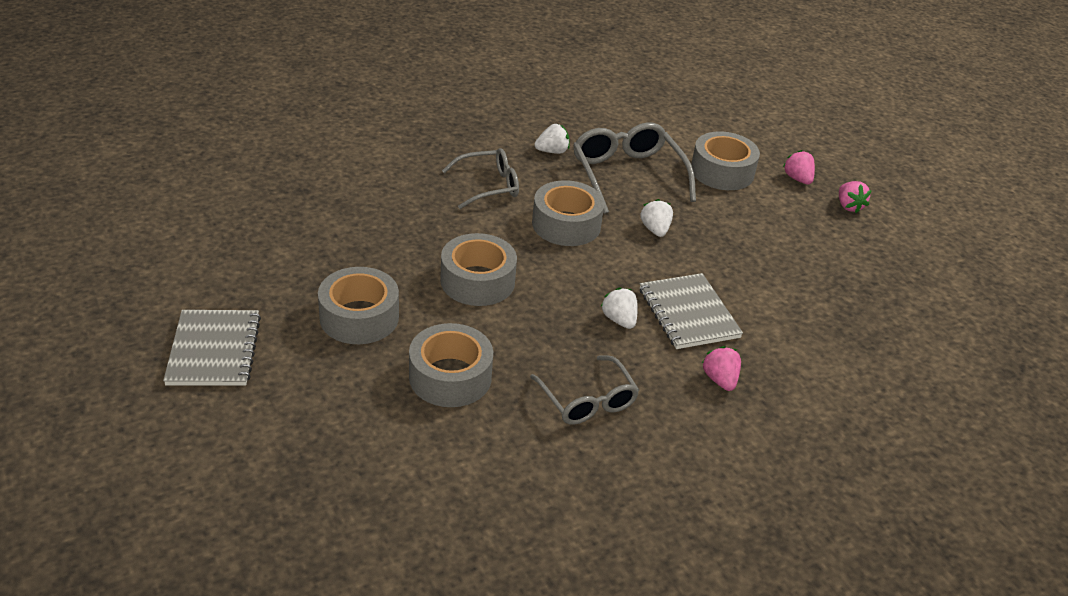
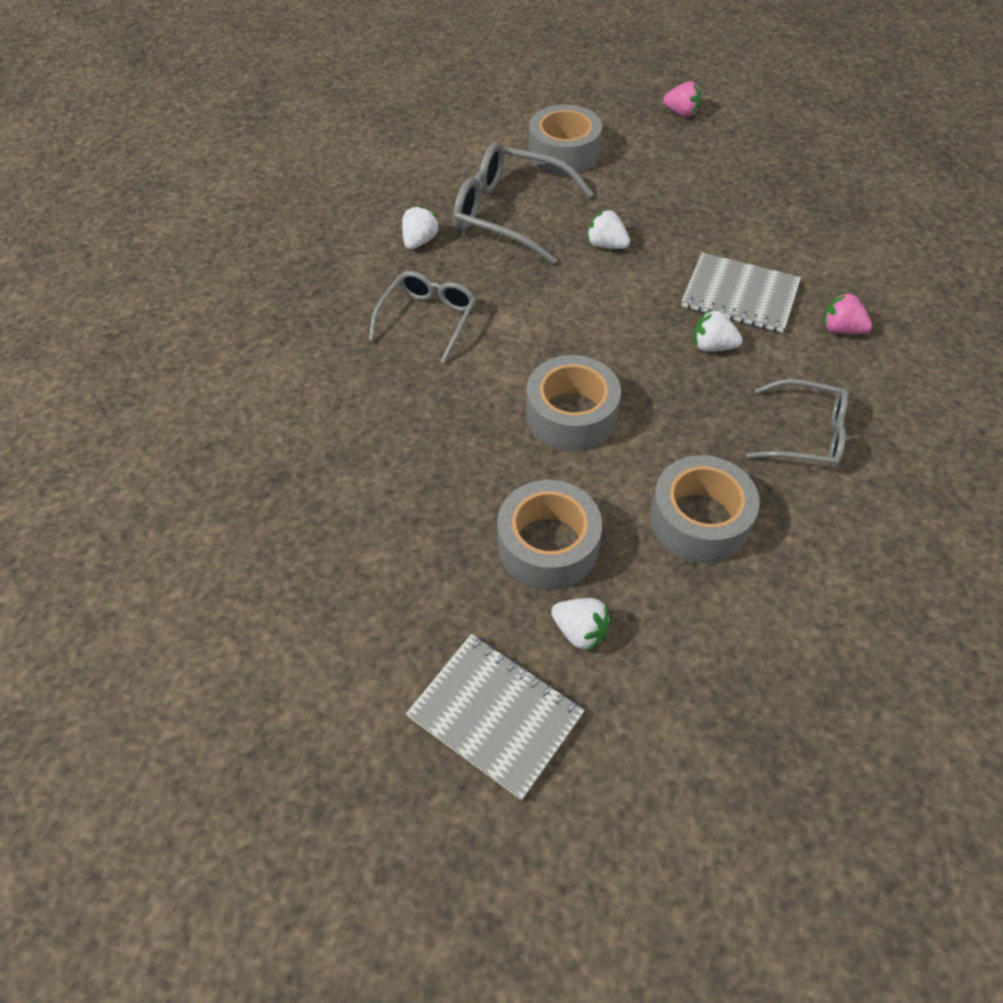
camera: 45 degrees left, 15 degrees up
grey tape [532,180,604,246] -> none
pink strawberry [783,150,815,184] -> none
none -> white strawberry [551,598,611,651]

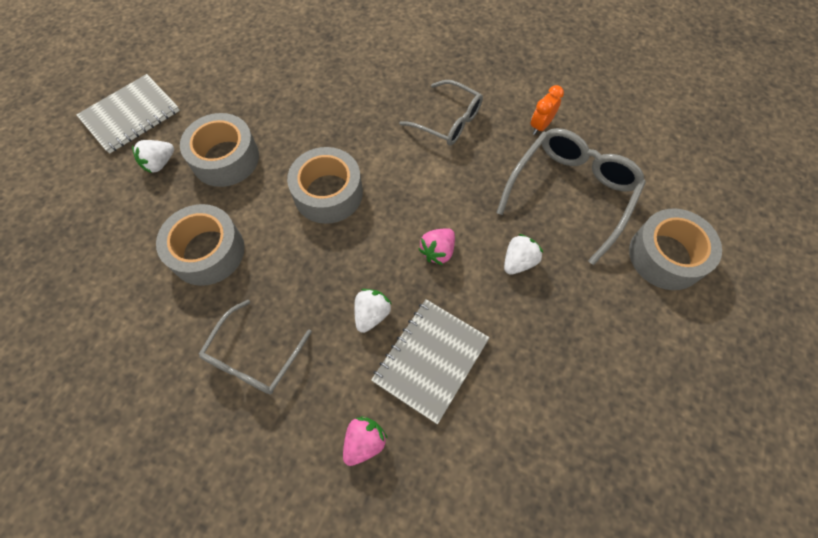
camera: 100 degrees right, 10 degrees up
white strawberry [402,206,439,249] -> orange clock [531,85,564,135]
pink strawberry [663,82,702,117] -> pink strawberry moved to [419,228,455,265]

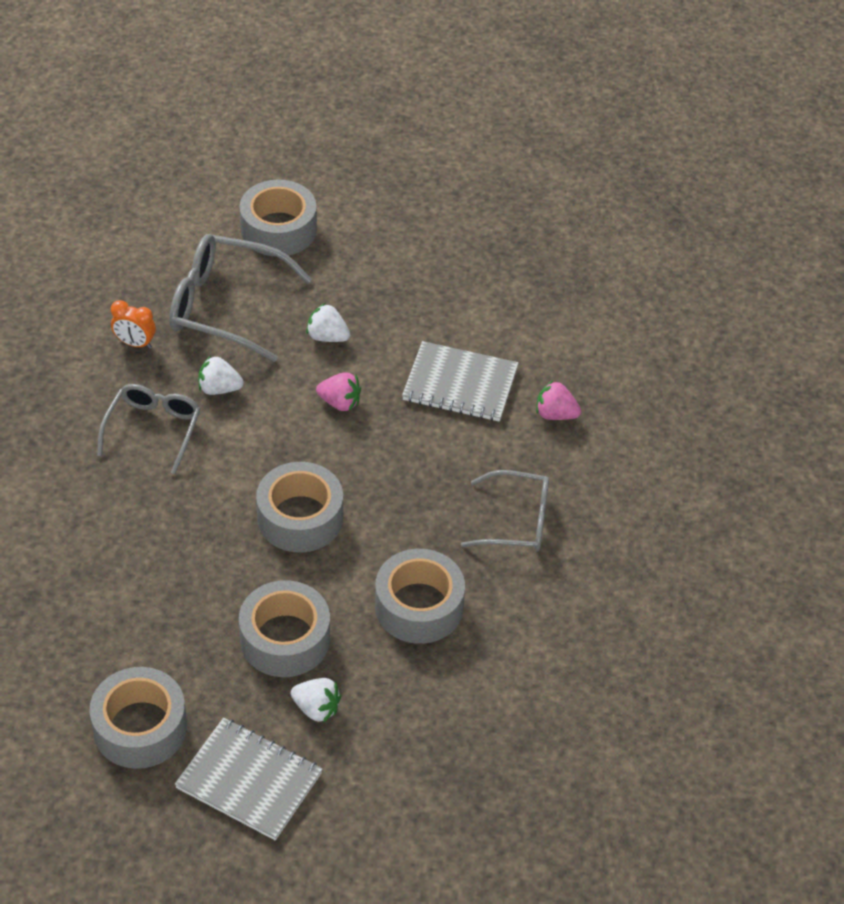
camera: 110 degrees left, 15 degrees down
white strawberry [354,289,392,333] -> white strawberry moved to [198,356,244,395]
none -> grey tape [89,667,187,769]

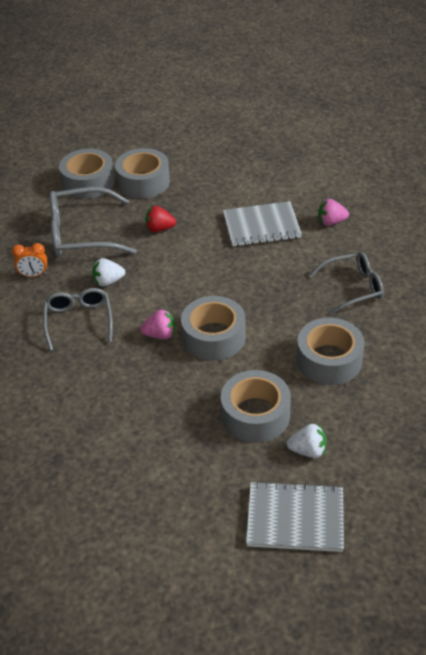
camera: 20 degrees left, 5 degrees down
grey tape [89,667,187,769] -> grey tape moved to [115,148,170,199]
white strawberry [306,303,350,342] -> red strawberry [145,206,176,232]
pink strawberry [316,372,361,411] -> pink strawberry moved to [140,309,175,339]

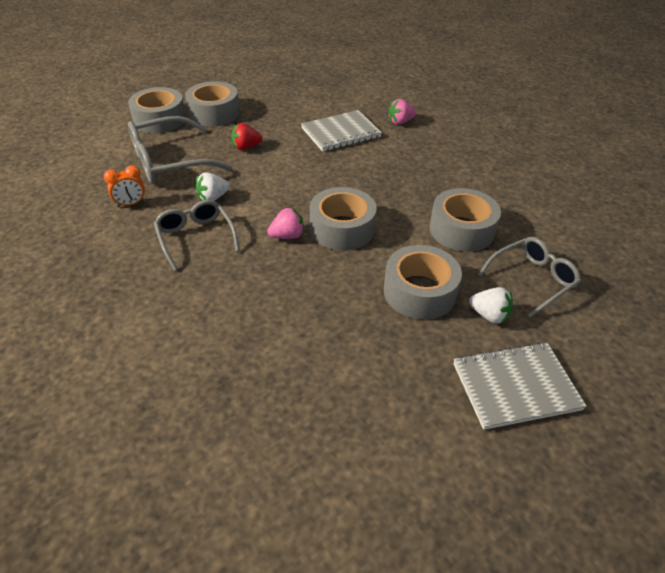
camera: 20 degrees left, 0 degrees up
white strawberry [287,424,327,458] -> white strawberry turned 45 degrees clockwise [469,287,513,324]
grey glasses [309,252,384,315] -> grey glasses moved to [478,237,581,318]

